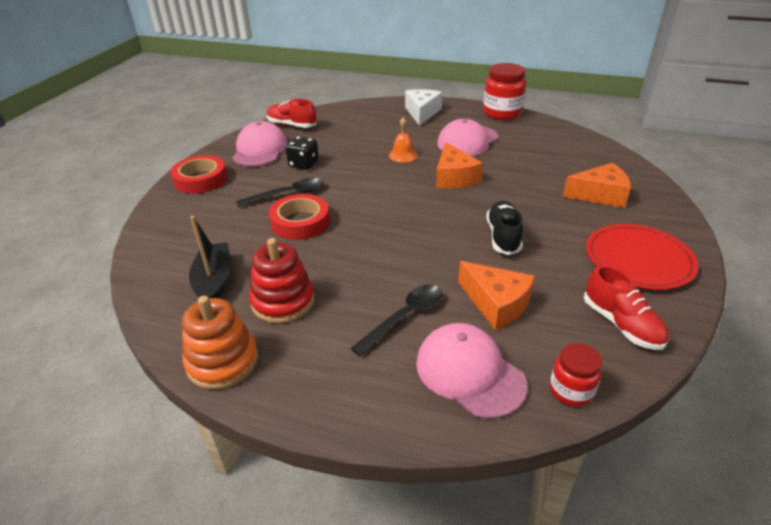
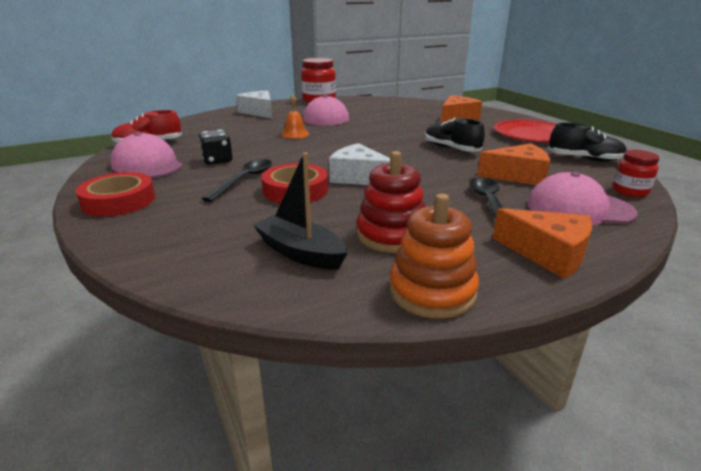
camera: 45 degrees left, 10 degrees down
orange cheese [436,142,483,189] -> orange cheese moved to [493,208,592,279]
red shoe [584,265,669,350] -> black shoe [548,123,626,162]
none -> white cheese [329,143,390,185]

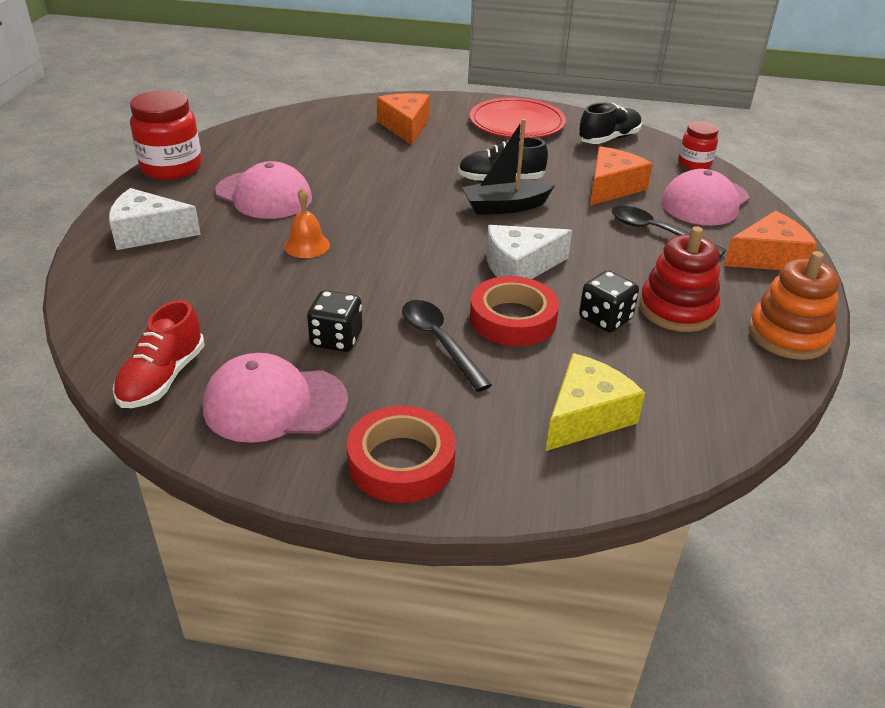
camera: 55 degrees left, 10 degrees up
black boat [253,153,347,270] -> black boat moved to [462,119,555,215]
none -> yellow cheese [546,353,645,451]
none -> black dice [579,271,639,332]

